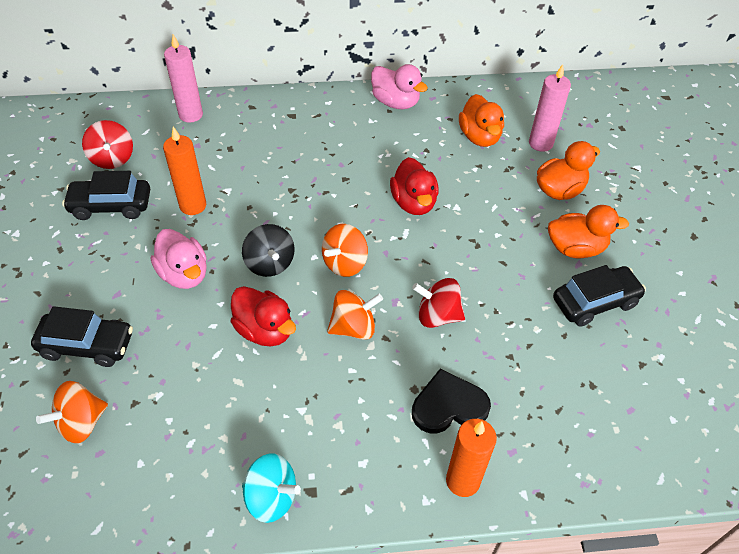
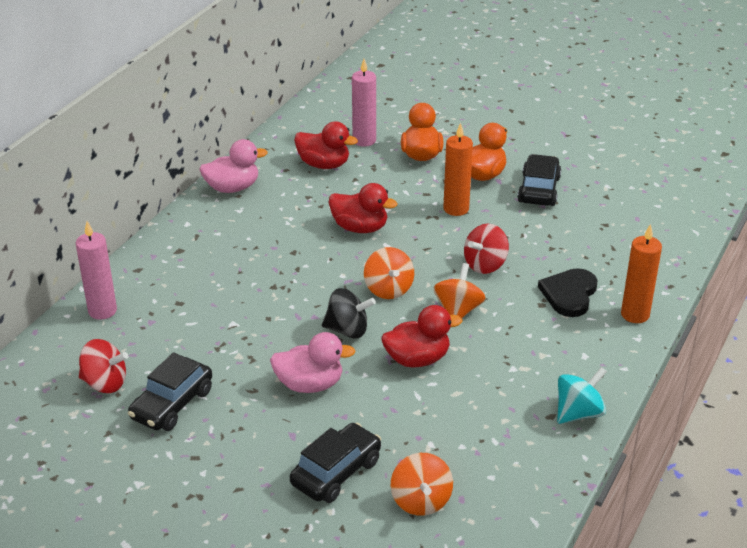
camera: 55 degrees left, 15 degrees down
orange candle [163,127,206,215] -> orange candle moved to [443,123,473,216]
orange duck [459,94,504,147] -> red duck [294,122,358,169]

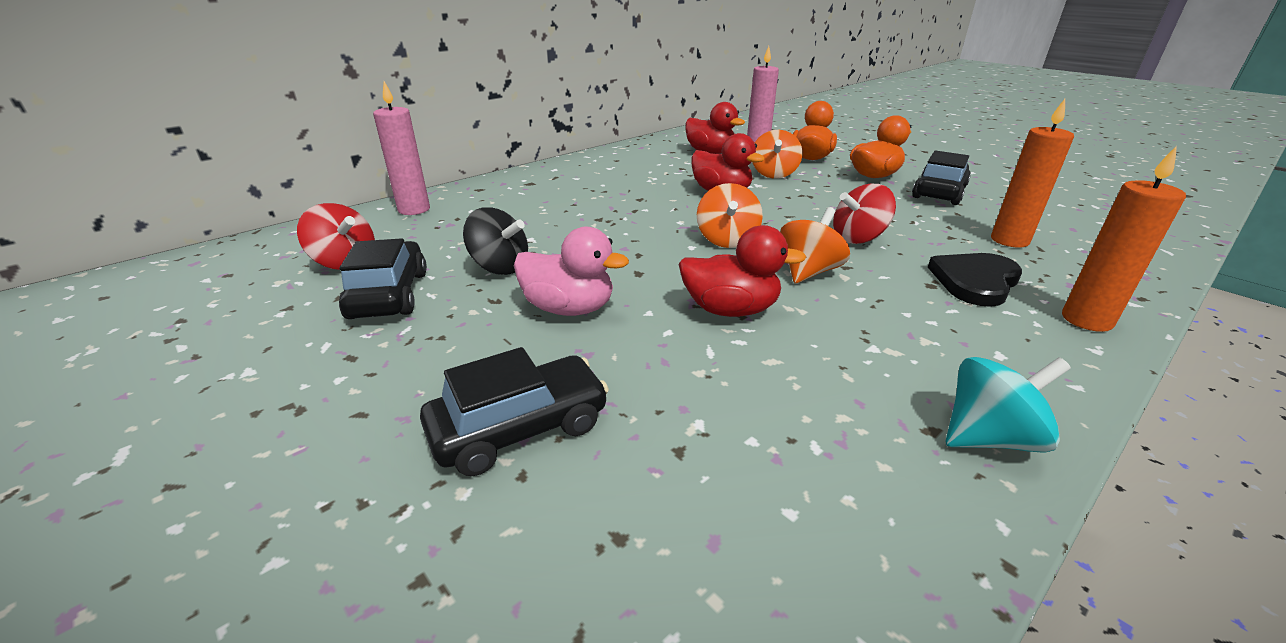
camera: 20 degrees right, 5 degrees down
black car [128,352,212,431] -> black car turned 120 degrees clockwise [339,238,427,319]
pink duck [199,139,268,193] -> none
black spinning top [322,288,376,338] -> black spinning top moved to [463,207,528,275]
orange spinning top [391,453,453,516] -> orange spinning top moved to [752,130,802,179]
orange candle [443,123,473,216] -> orange candle moved to [991,99,1074,248]

